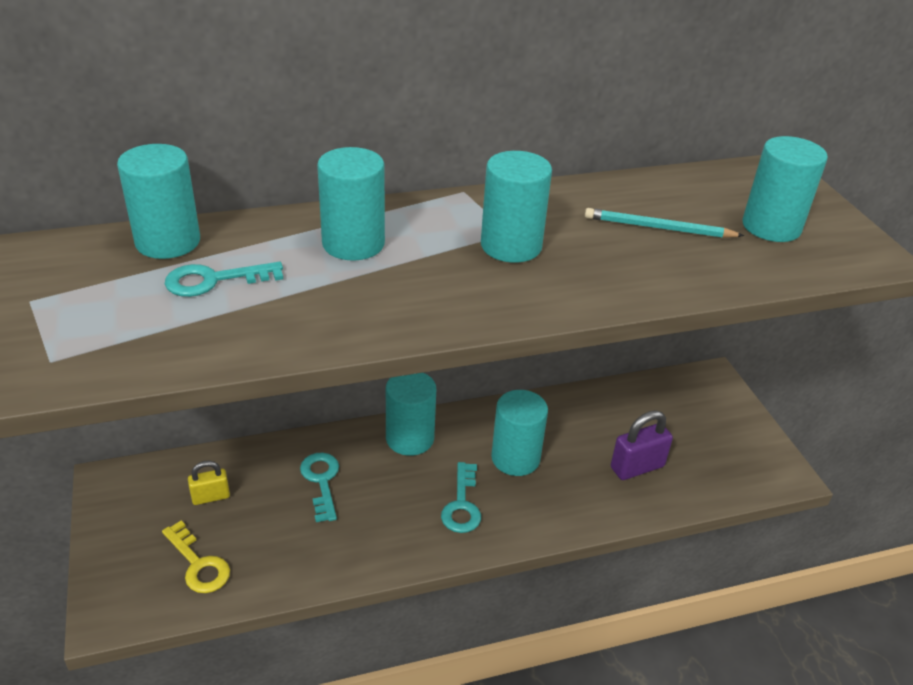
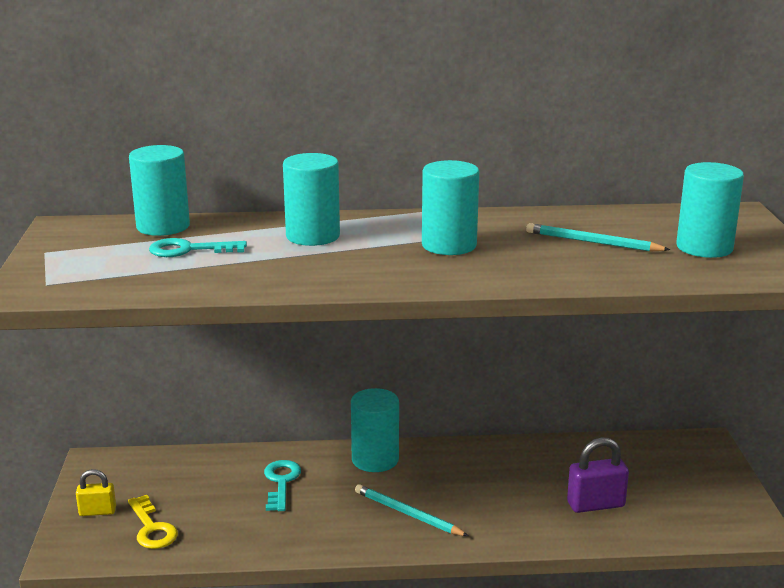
camera: 15 degrees right, 15 degrees down
yellow padlock [188,461,230,505] -> yellow padlock moved to [76,469,116,516]
turquoise key [441,462,481,533] -> turquoise pencil [355,484,468,536]
turquoise cylinder [491,390,548,476] -> none

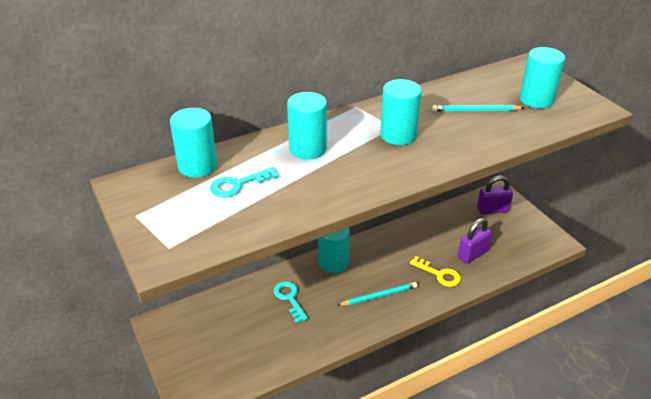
camera: 25 degrees left, 15 degrees up
yellow padlock [76,469,116,516] -> none
yellow key [128,495,178,549] -> yellow key moved to [410,256,461,287]
turquoise pencil [355,484,468,536] -> turquoise pencil turned 150 degrees clockwise [338,282,417,306]
none -> purple padlock [477,176,513,214]

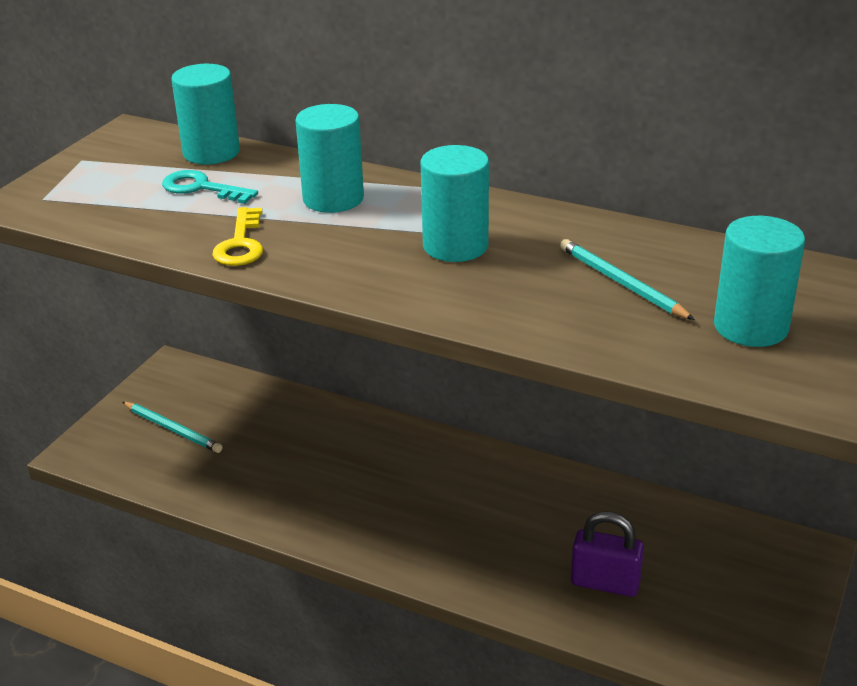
camera: 55 degrees right, 5 degrees down
turquoise key [274,281,308,323] -> none
turquoise cylinder [318,227,350,273] -> none
turquoise pencil [338,282,417,306] -> turquoise pencil moved to [122,402,223,453]
yellow key [410,256,461,287] -> yellow key moved to [212,207,263,266]
purple padlock [477,176,513,214] -> none

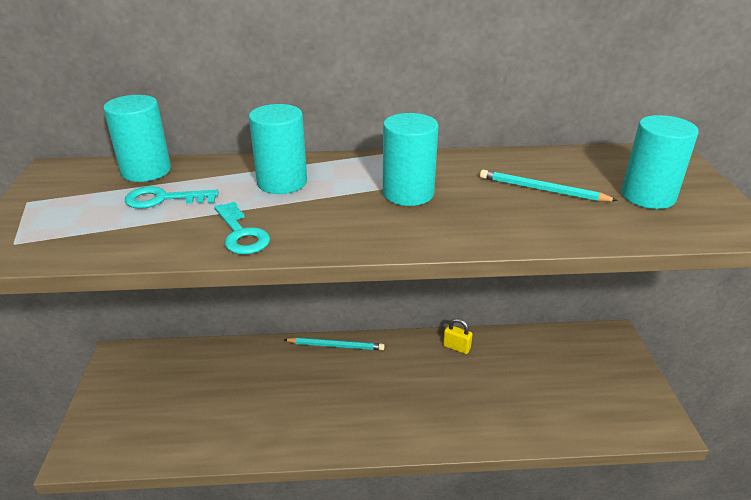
camera: 30 degrees left, 0 degrees up
turquoise pencil [122,402,223,453] -> turquoise pencil moved to [284,337,384,350]
yellow key [212,207,263,266] -> turquoise key [214,201,270,254]
purple padlock [571,511,644,597] -> none
none -> yellow padlock [443,318,473,354]

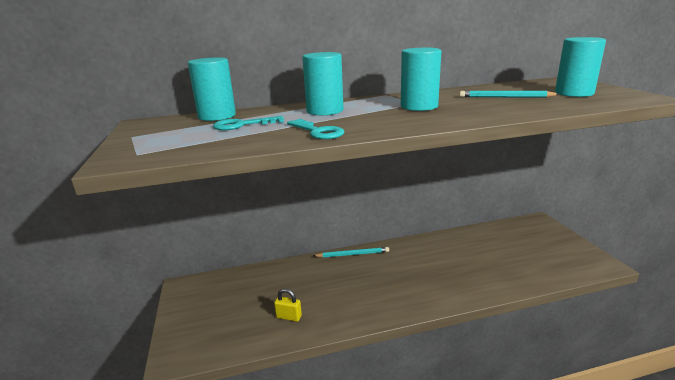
camera: 10 degrees left, 10 degrees down
yellow padlock [443,318,473,354] -> yellow padlock moved to [274,288,302,322]

